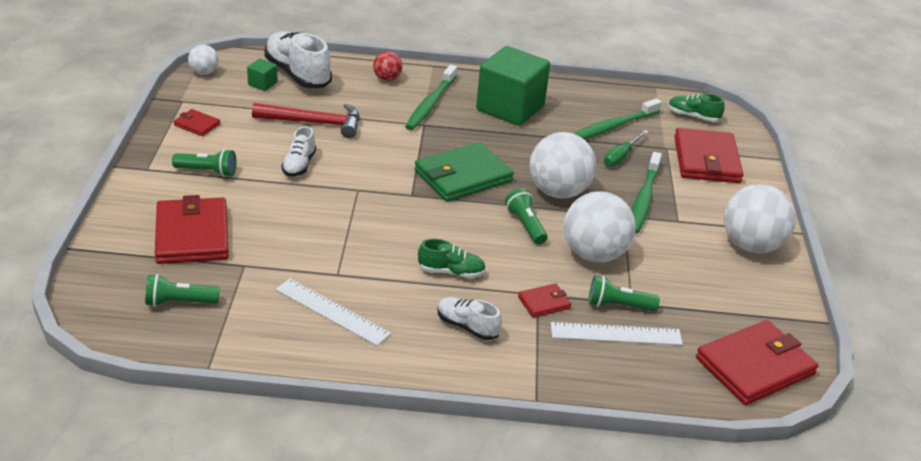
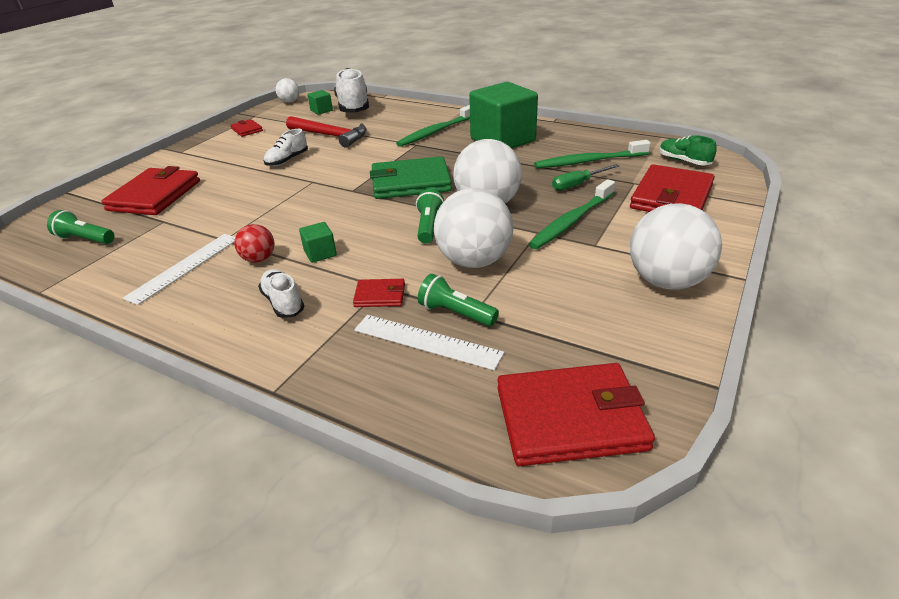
camera: 30 degrees right, 0 degrees up
green flashlight [172,149,236,177] -> none
white ruler [276,278,391,346] -> white ruler turned 60 degrees clockwise [123,234,235,305]
red ball [373,51,403,81] -> red ball moved to [234,224,275,263]
green shoe [418,239,486,278] -> green cube [299,222,337,263]

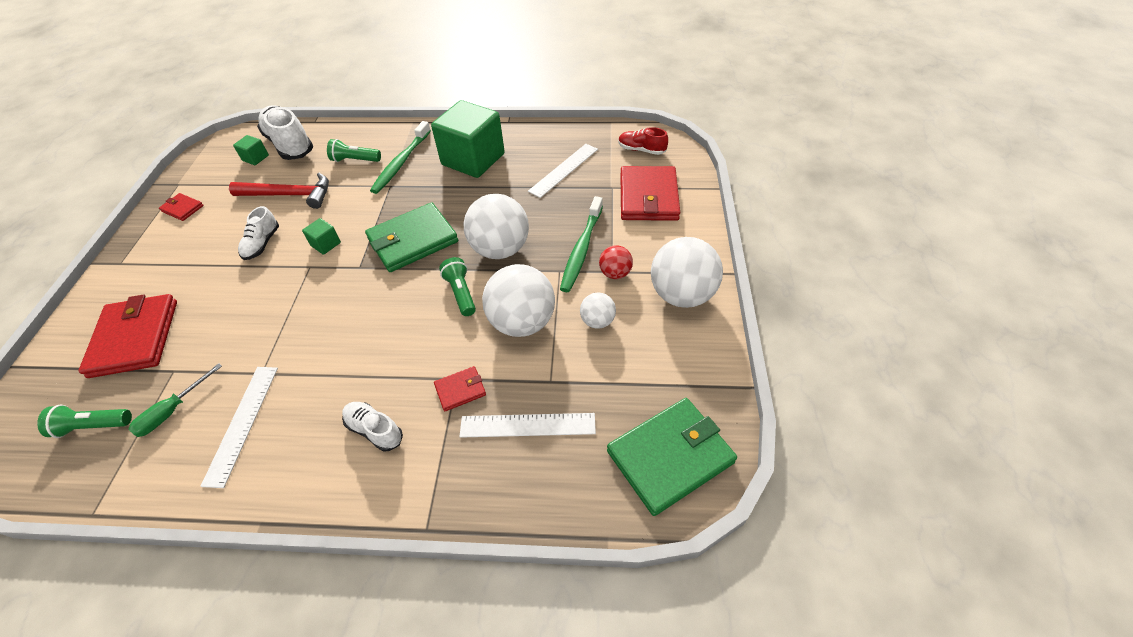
camera: 25 degrees left, 15 degrees up
red ball [234,224,275,263] -> red ball moved to [599,245,633,279]
white ball [276,78,299,103] -> white ball moved to [580,292,616,329]
green cube [299,222,337,263] -> green cube moved to [302,218,341,255]
green flashlight [418,274,499,326] -> green flashlight moved to [327,139,381,162]
red wallet [497,363,655,466] -> green wallet [607,398,737,516]
green toothbrush [534,140,651,168] -> white ruler [528,144,598,198]
green screwdriver [552,164,620,191] -> green screwdriver moved to [129,363,222,437]
green shoe [659,135,717,165] -> red shoe [618,127,668,155]

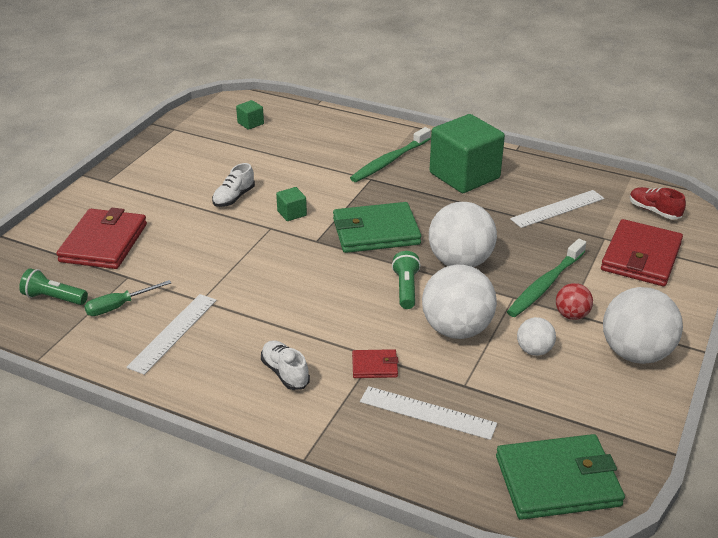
camera: 20 degrees right, 15 degrees down
red wallet [159,193,204,221] -> none
red hammer [229,173,329,209] -> none
white shoe [257,105,313,160] -> none
green flashlight [327,139,381,162] -> none

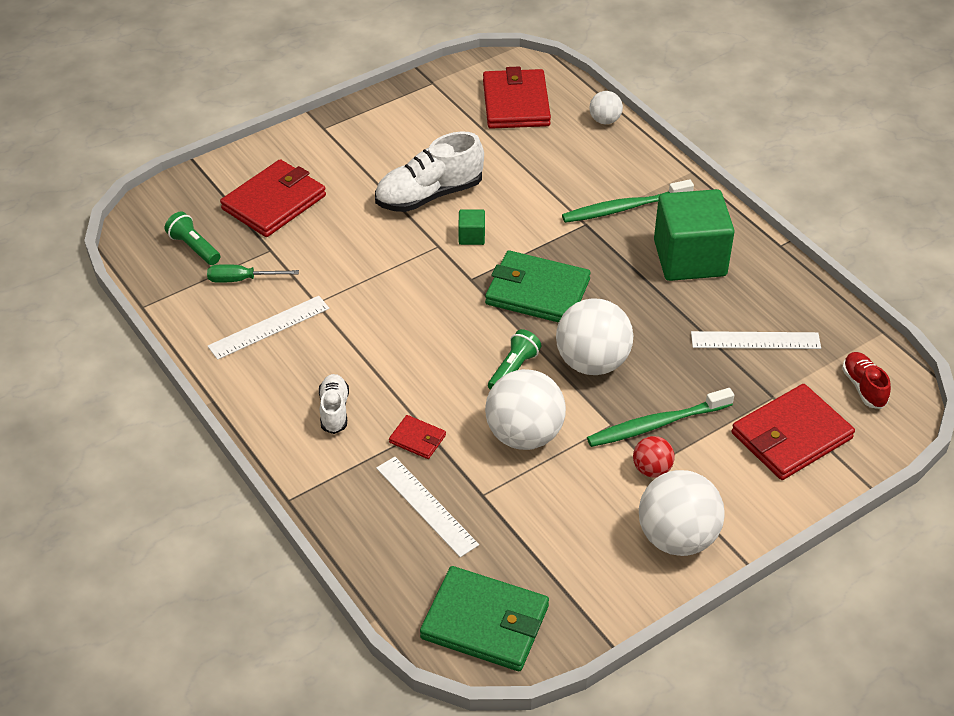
camera: 30 degrees right, 10 degrees up
white shoe [212,163,255,207] -> white shoe [375,131,484,212], size x1.83
green cube [236,100,264,130] -> red wallet [483,67,551,129]
white ball [517,317,556,356] -> white ball moved to [589,91,623,124]

